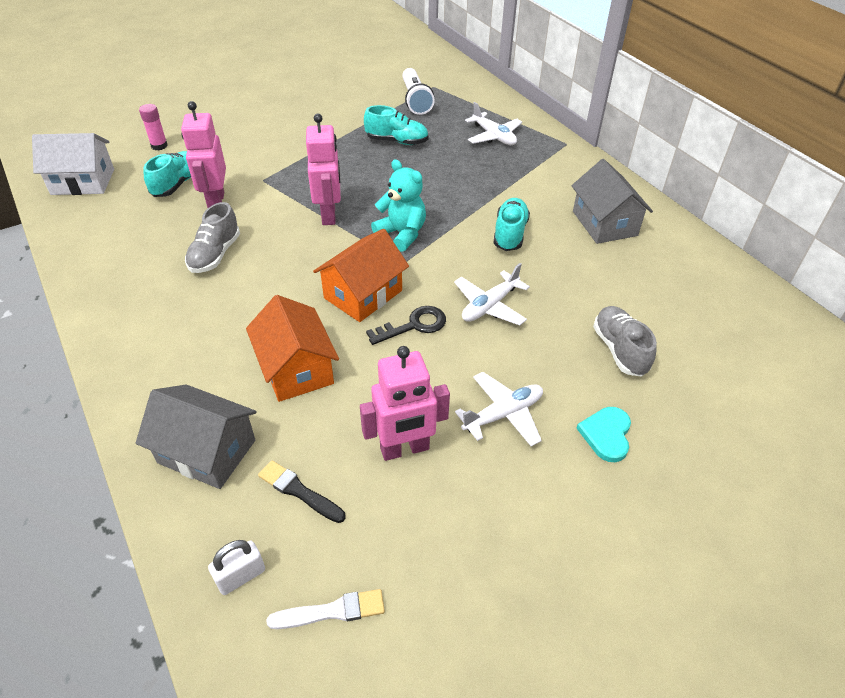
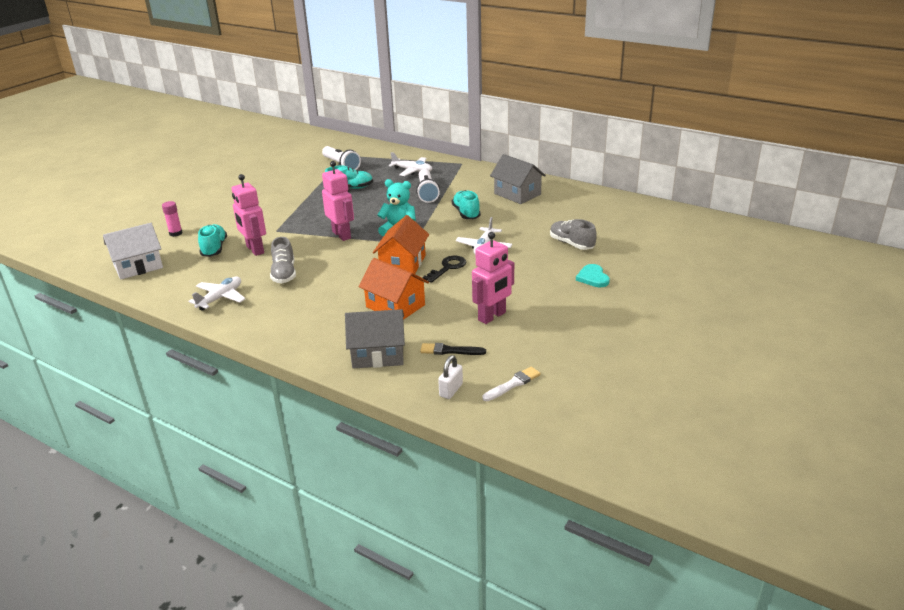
camera: 25 degrees left, 15 degrees down
white plane [455,372,543,446] -> white plane moved to [188,277,246,311]
none -> white flashlight [416,169,440,203]

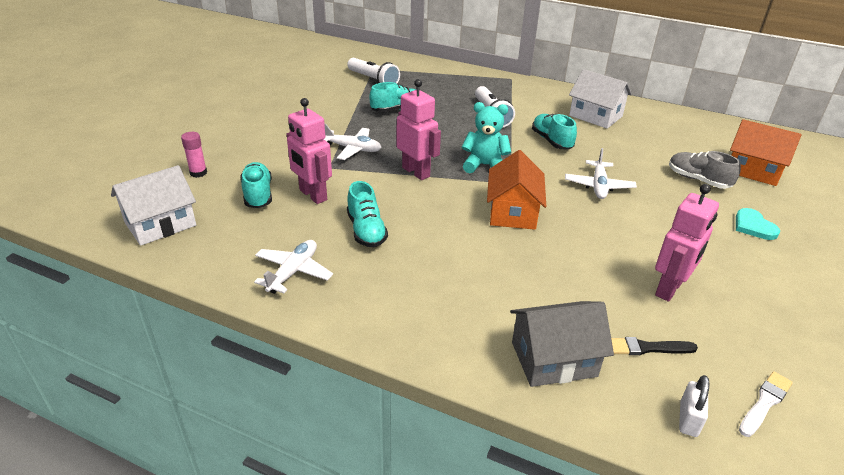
camera: 10 degrees left, 5 degrees up
grey shoe [270,237,296,283] -> turquoise shoe [347,181,388,247]
orange house [358,258,429,320] -> orange house moved to [730,119,802,186]
white plane [389,152,432,176] -> white plane moved to [324,124,382,160]
black key [423,256,466,283] -> none
grey house [490,154,546,204] -> white house [569,69,632,129]

